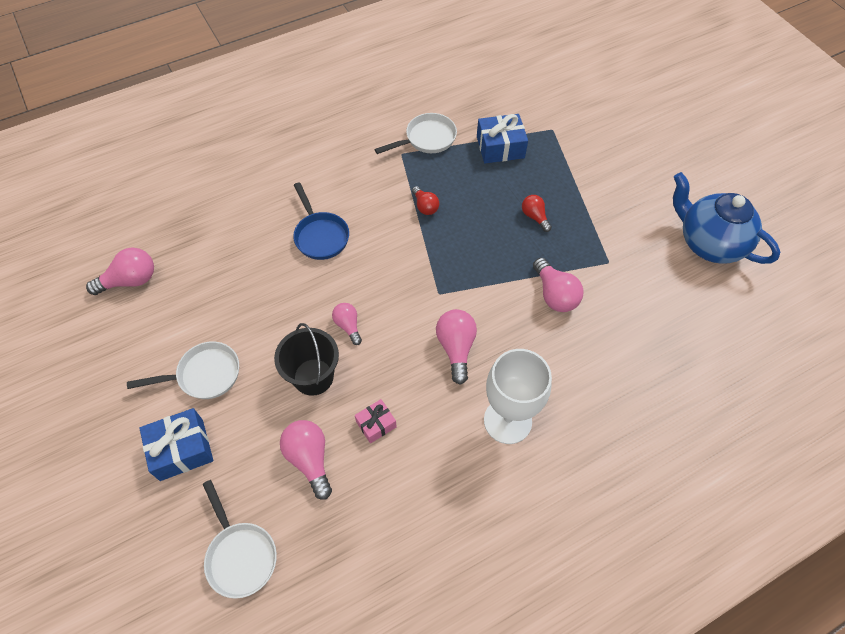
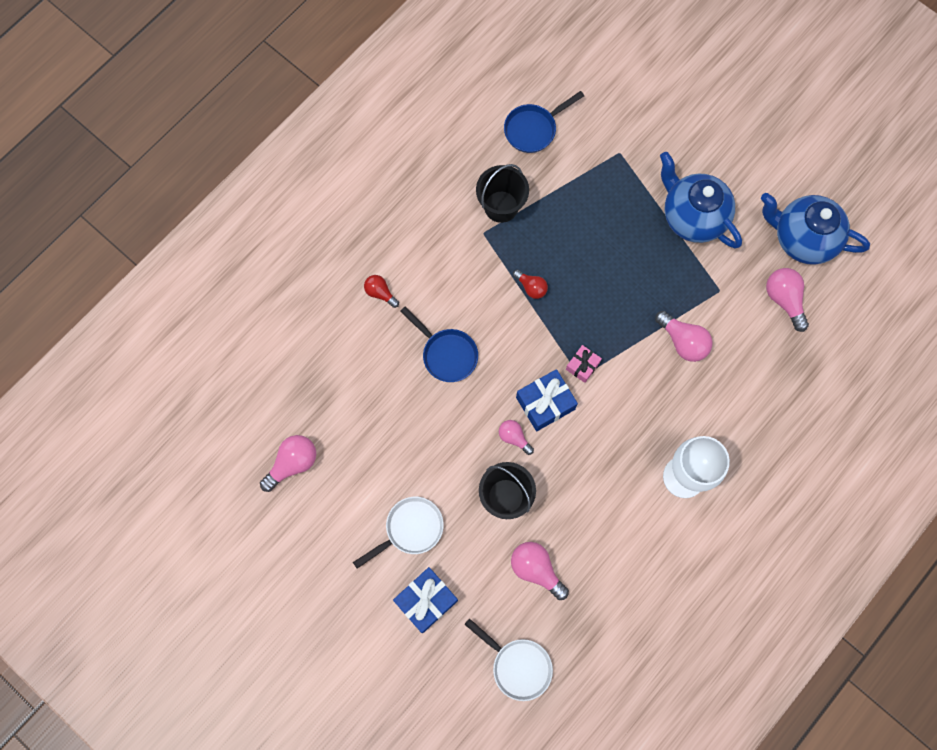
camera: 20 degrees left, 15 degrees up
pink gift [355,399,397,444] -> pink gift moved to [566,345,602,383]
white pan [374,113,457,154] -> black bucket [476,164,529,223]
pink light bulb [436,309,477,385] -> pink light bulb moved to [766,268,809,332]
blue gift [477,114,528,163] -> blue gift moved to [516,369,578,431]
red light bulb [522,195,552,232] -> red light bulb moved to [364,275,399,308]
none -> blue pan [504,91,584,153]
none -> blue teapot [660,152,742,248]

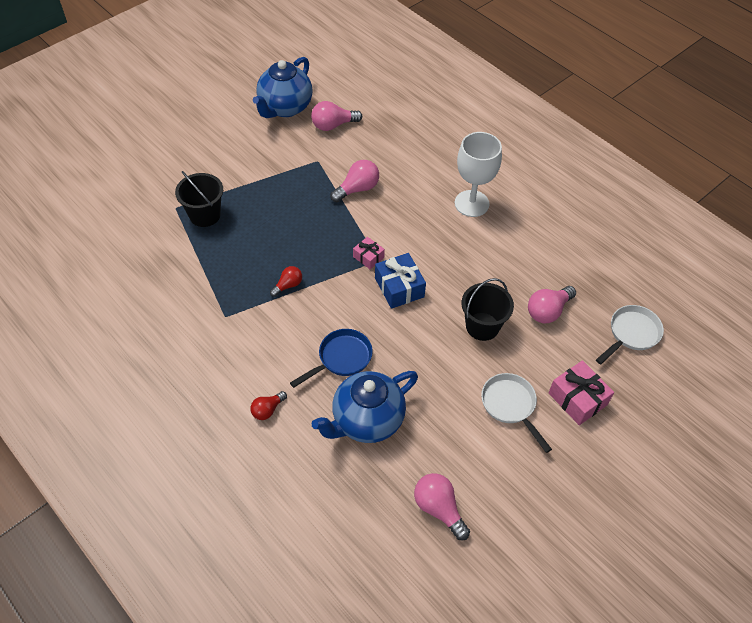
camera: 85 degrees left, 20 degrees down
blue gift [393,567,458,633] -> pink gift [549,360,614,425]
black bucket [476,164,529,223] -> black bucket moved to [175,171,223,227]
pink light bulb [499,420,534,455] -> none
blue pan [504,91,584,153] -> none
blue teapot [660,152,742,248] -> blue teapot moved to [311,371,418,443]

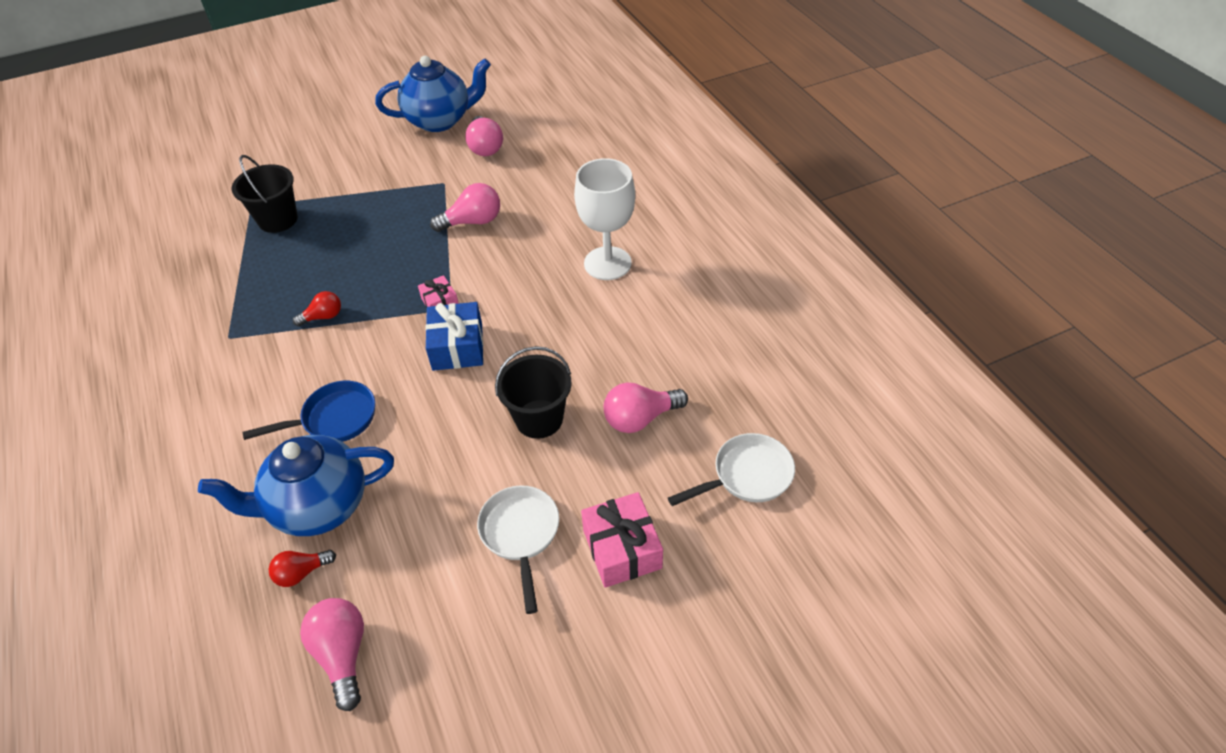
camera: 20 degrees right, 5 degrees down
red light bulb [251,391,287,420] -> red light bulb moved to [269,550,336,587]
blue teapot [253,57,312,118] -> blue teapot turned 150 degrees counterclockwise [375,56,491,132]
pink light bulb [311,101,362,131] -> pink light bulb turned 105 degrees counterclockwise [465,116,503,156]

